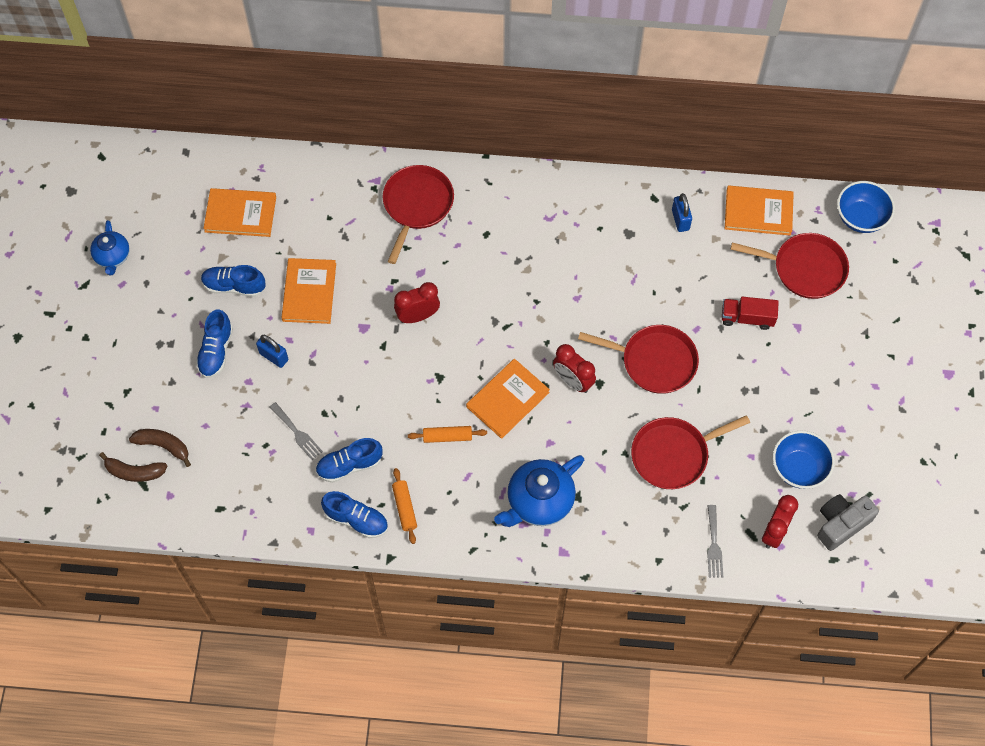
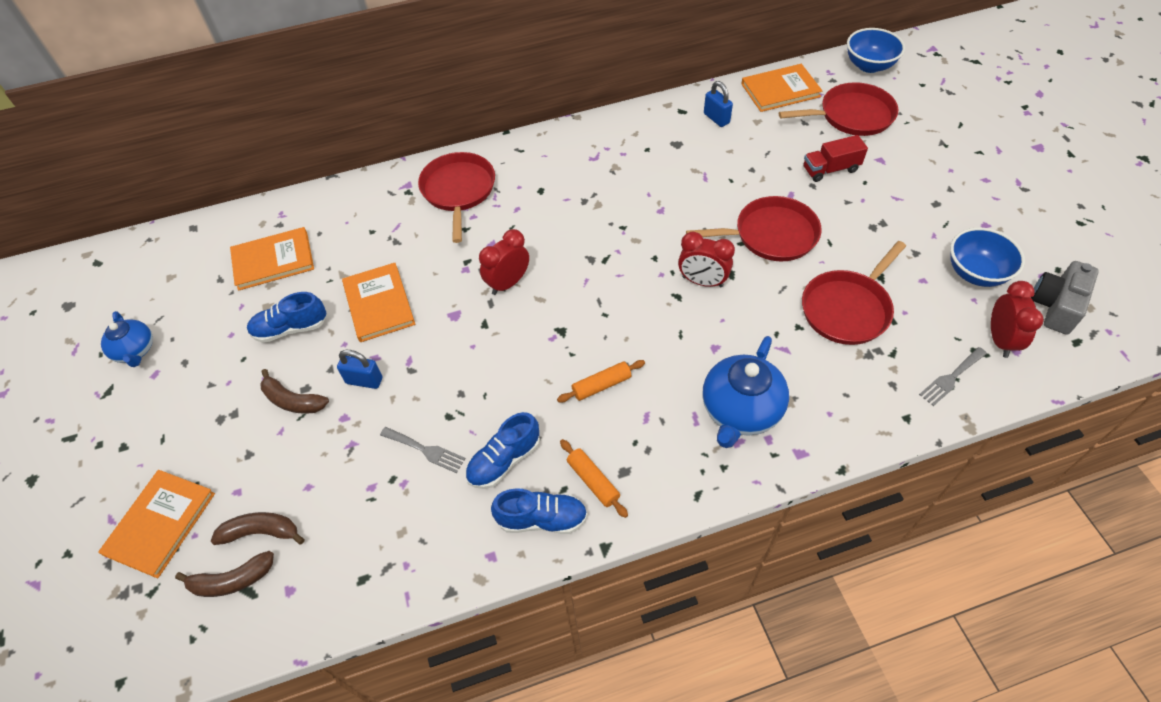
camera: 20 degrees left, 10 degrees down
blue shoe [196,309,233,378] -> brown banana [260,369,329,414]
orange book [466,359,550,439] -> orange book moved to [98,470,215,578]
grey fork [707,505,723,577] -> grey fork turned 75 degrees clockwise [919,347,987,406]

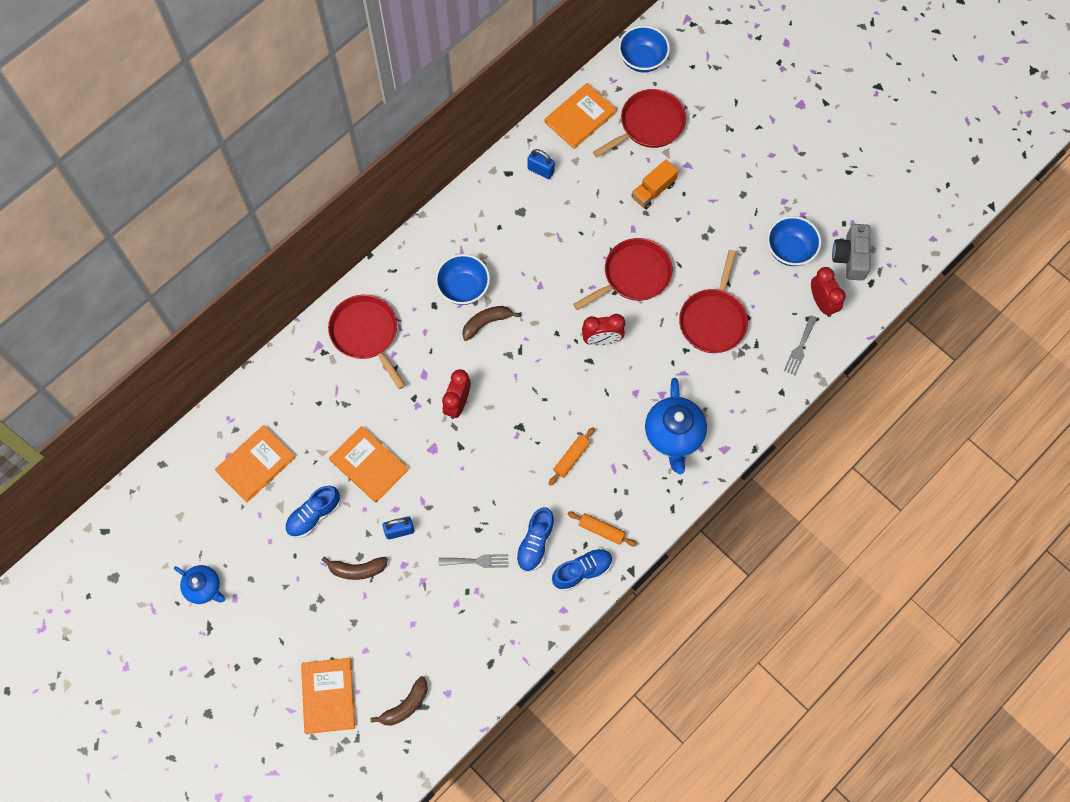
camera: 30 degrees left, 15 degrees up
brown banana [211,512,305,545] -> brown banana moved to [462,306,520,341]
red truck [803,135,868,182] -> orange truck [632,159,678,209]
none -> blue bowl [435,254,490,305]

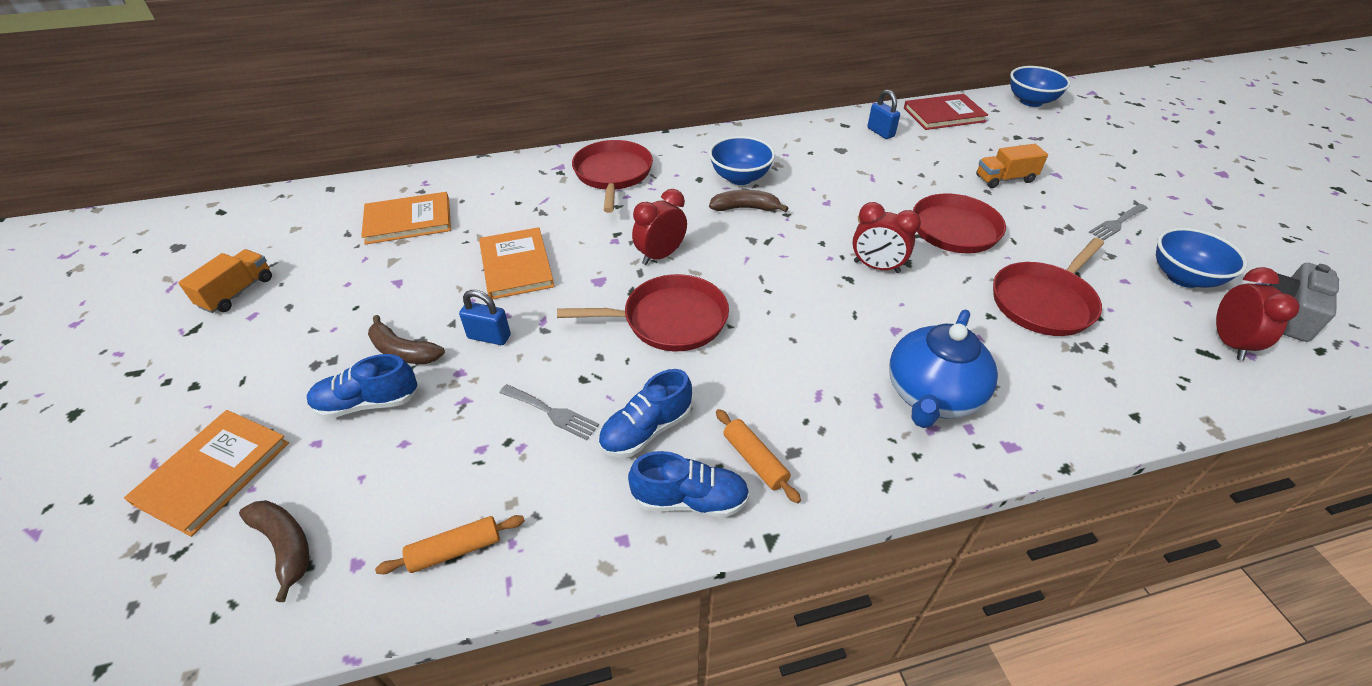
camera: 30 degrees right, 25 degrees down
blue teapot [174,565,225,604] -> orange truck [178,249,272,313]
blue shoe [285,486,340,538] -> blue shoe moved to [307,354,418,419]
brown banana [371,676,428,726] -> brown banana turned 120 degrees counterclockwise [239,500,309,602]
orange book [545,83,617,149] -> red book [904,94,988,130]
orange rolling pin [549,427,595,486] -> orange rolling pin moved to [375,515,525,574]
red pan [593,89,686,157] -> red pan moved to [557,274,729,351]
grey fork [784,316,817,375] -> grey fork moved to [1089,204,1148,241]

